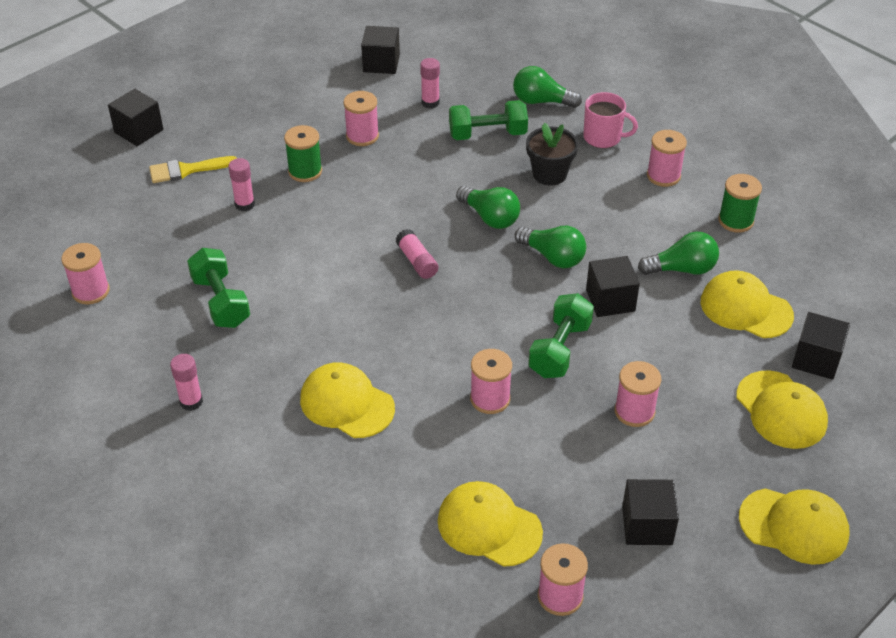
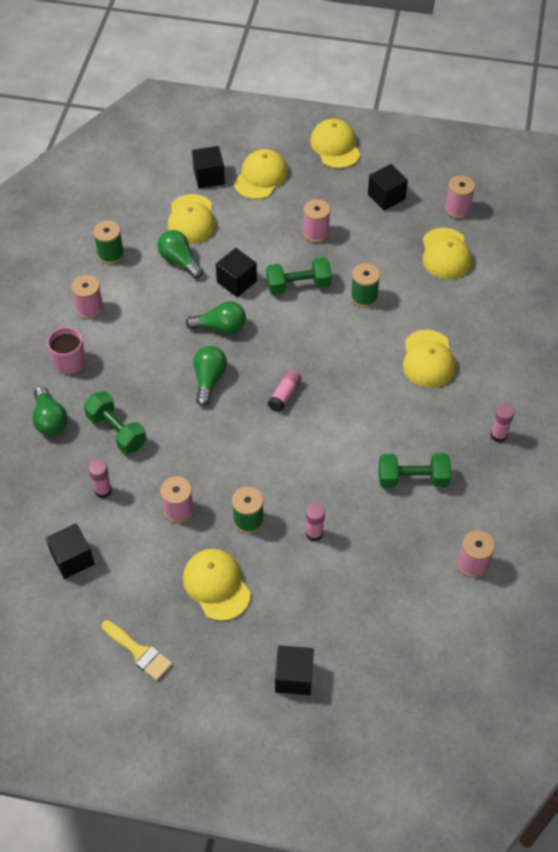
camera: 125 degrees left, 10 degrees up
yellow brush [149,156,237,183] -> yellow brush moved to [101,620,172,681]
green dumbbell [187,248,250,328] -> green dumbbell turned 60 degrees clockwise [379,453,451,488]
pink spool [470,349,512,414] -> green spool [351,263,380,308]
green light bulb [515,226,586,268] -> green light bulb turned 90 degrees clockwise [186,301,246,334]
black flower pot [526,122,578,186] -> none
none -> yellow cap [183,549,251,621]

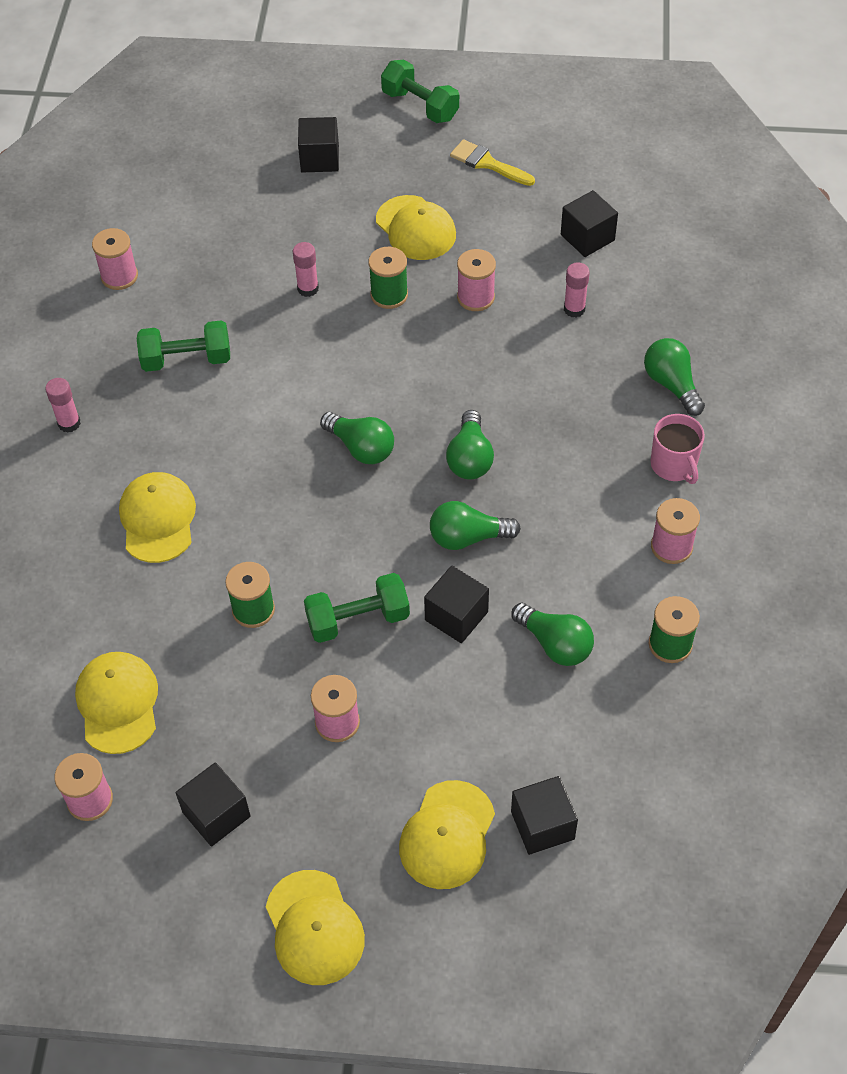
camera: 175 degrees right, 0 degrees up
green dumbbell [84,391,146,454] -> green dumbbell moved to [381,60,459,123]
yellow cap [167,194,216,244] -> none
pink glue stick [268,370,302,412] -> green light bulb [320,412,394,464]

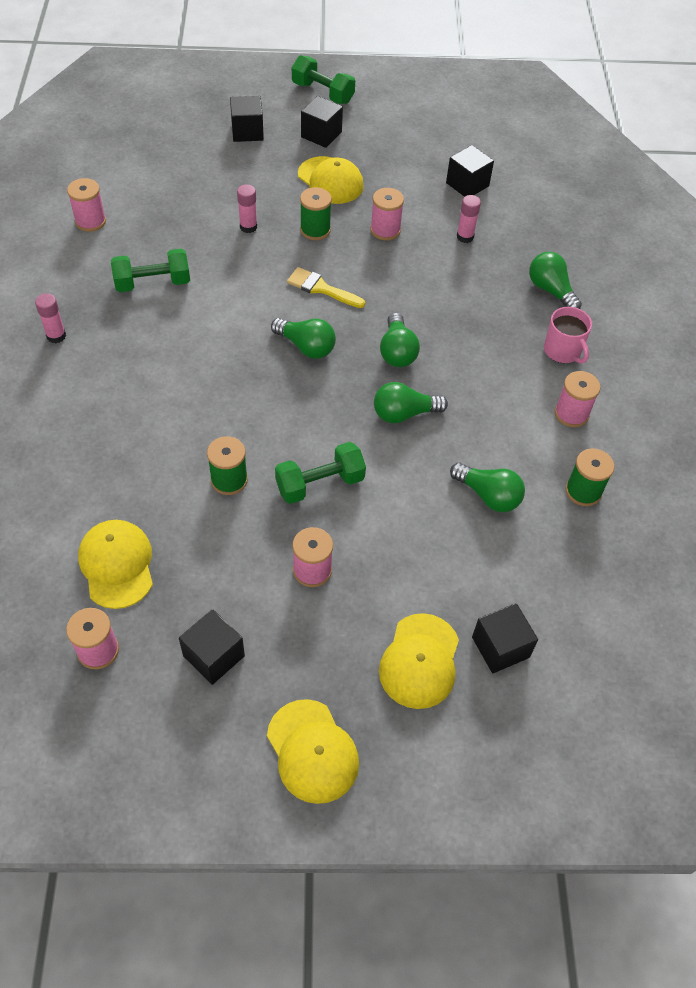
camera: 10 degrees left, 0 degrees up
yellow cap [119,472,196,563] -> none
black cube [424,565,489,643] -> black cube moved to [301,96,343,148]
yellow brush [450,139,535,186] -> yellow brush moved to [287,267,365,308]

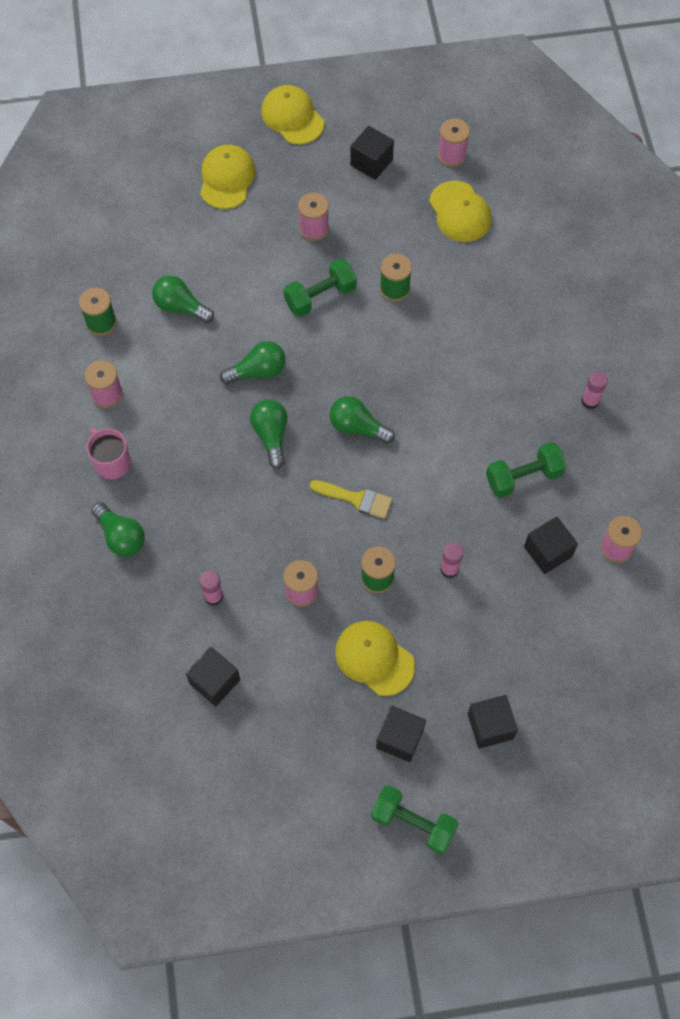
camera: 175 degrees right, 10 degrees up
black cube [472,603,538,673] -> black cube moved to [524,516,578,574]

